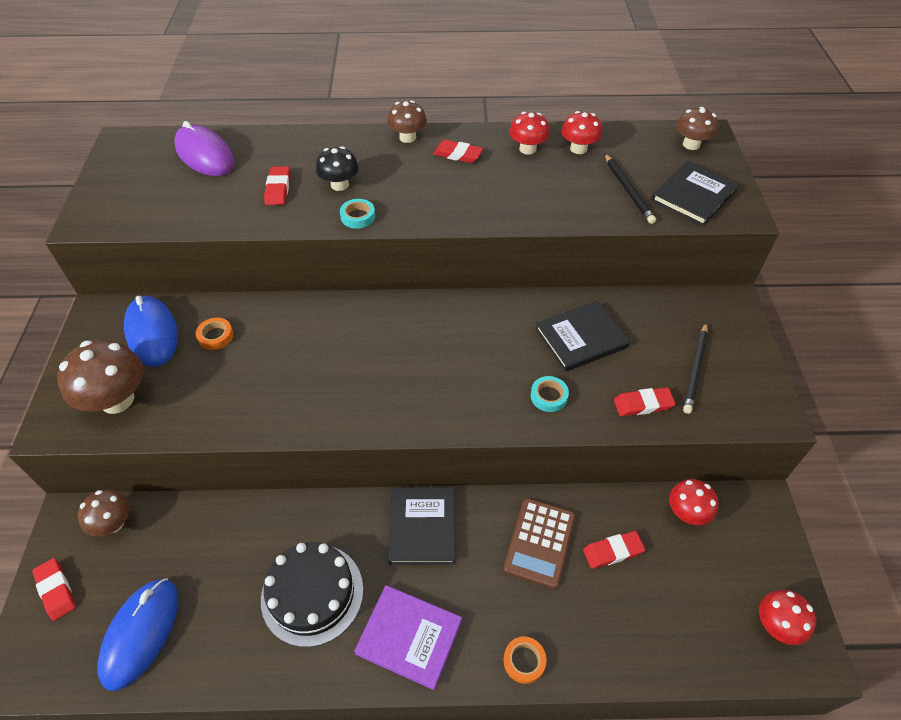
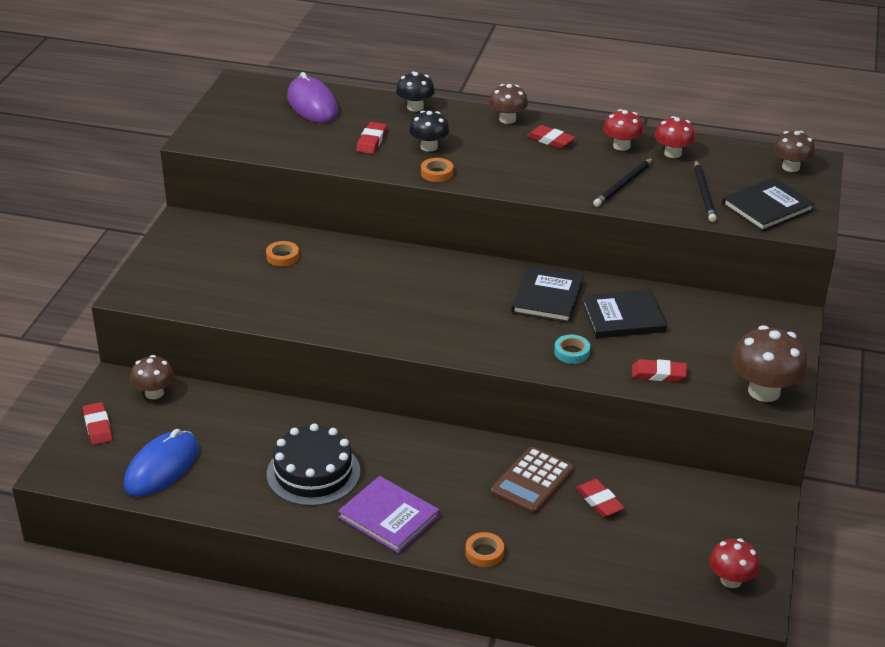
camera: 15 degrees right, 15 degrees down
brown mushroom [57,340,143,414] -> brown mushroom moved to [732,325,808,402]
blue mouse [124,296,178,367] -> none
turquoise tape [340,199,375,229] -> orange tape [421,158,454,182]
black book [388,487,455,565] -> black book moved to [511,266,584,323]
red eraser [583,531,645,569] -> red eraser turned 60 degrees clockwise [576,479,625,517]
red mushroom [669,479,718,525] -> none
black pencil [683,323,708,414] -> black pencil moved to [593,158,653,207]
none -> black mushroom [396,71,435,112]

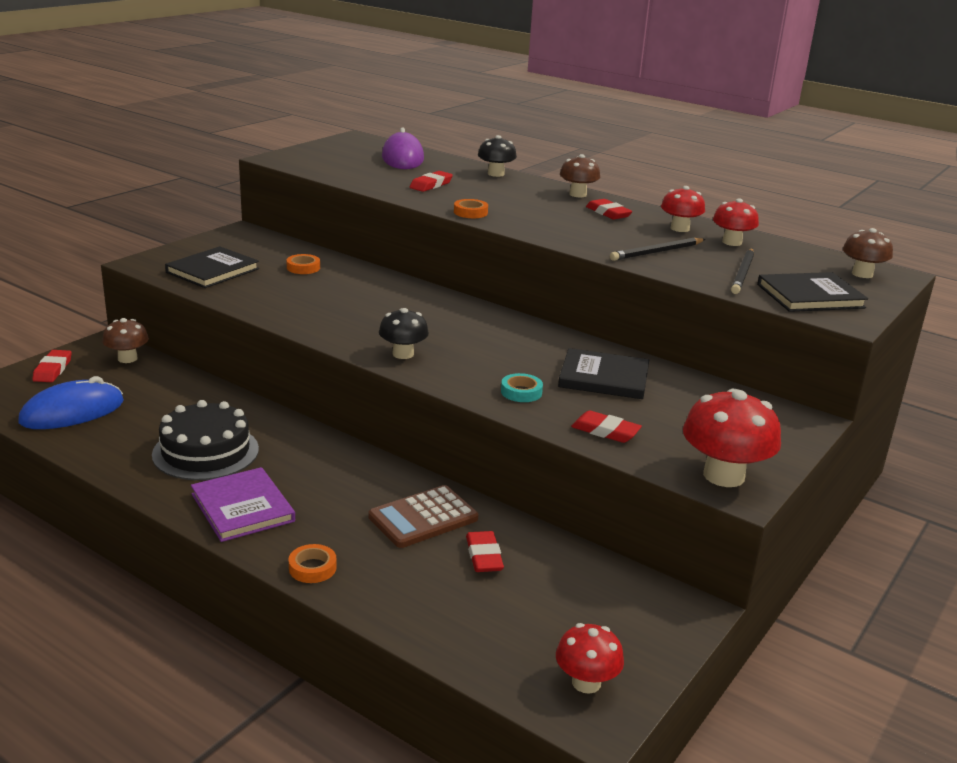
camera: 20 degrees right, 10 degrees down
black mushroom [409,110,449,152] -> black mushroom moved to [379,308,429,359]
black book [511,266,584,323] -> black book moved to [165,246,259,288]
brown mushroom [732,325,808,402] -> red mushroom [683,388,781,487]

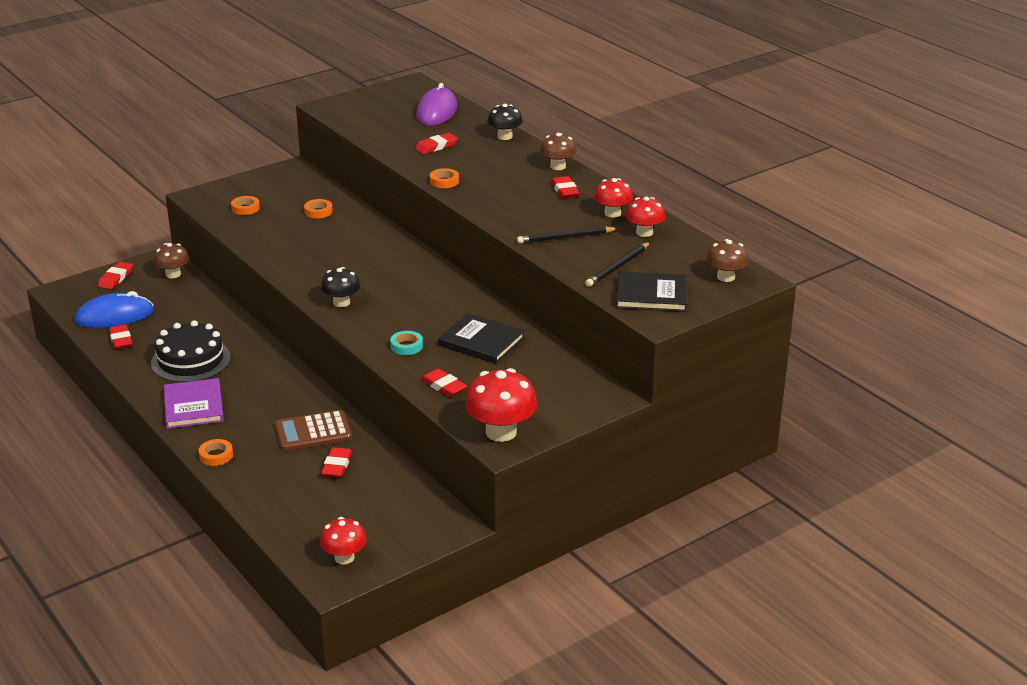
camera: 20 degrees right, 5 degrees up
black book [165,246,259,288] -> orange tape [231,196,260,215]
none -> red eraser [109,324,132,350]

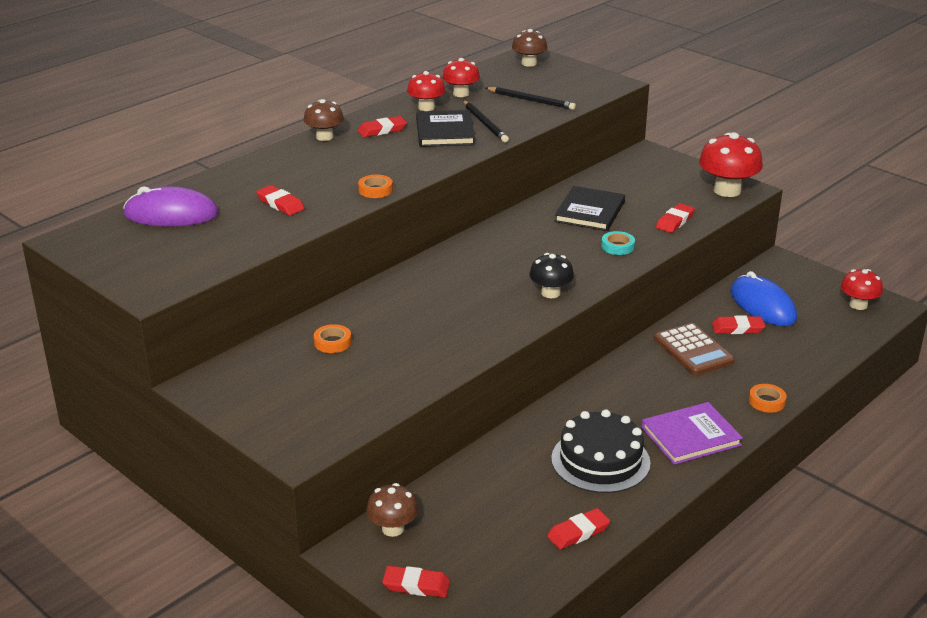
camera: 100 degrees left, 0 degrees up
blue mouse [74,291,154,328] -> blue mouse moved to [730,271,797,327]
orange tape [231,196,260,215] -> none
black mushroom [487,104,523,140] -> none
black book [615,271,687,312] -> black book moved to [416,110,475,147]

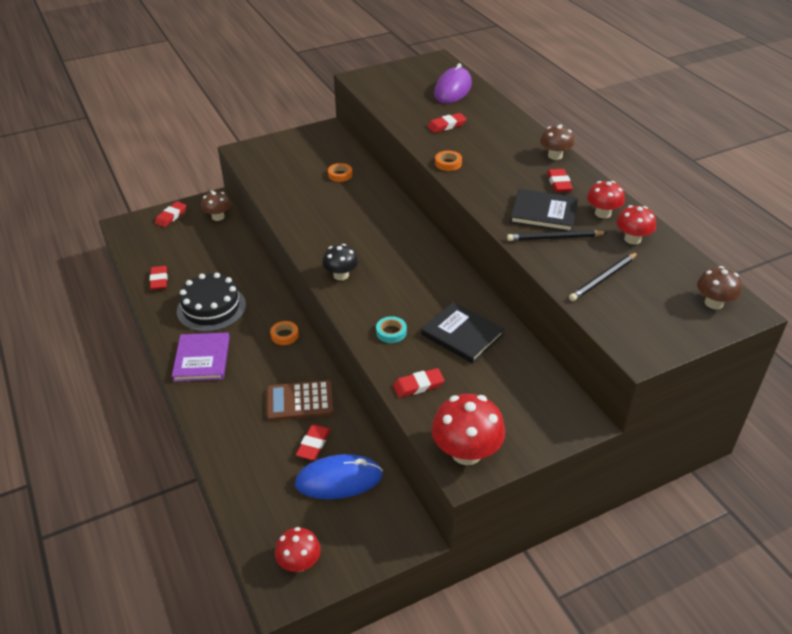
camera: 110 degrees right, 10 degrees up
red eraser [656,203,695,233] -> red eraser turned 75 degrees counterclockwise [393,368,445,398]
orange tape [749,384,787,413] -> orange tape moved to [270,321,299,345]

